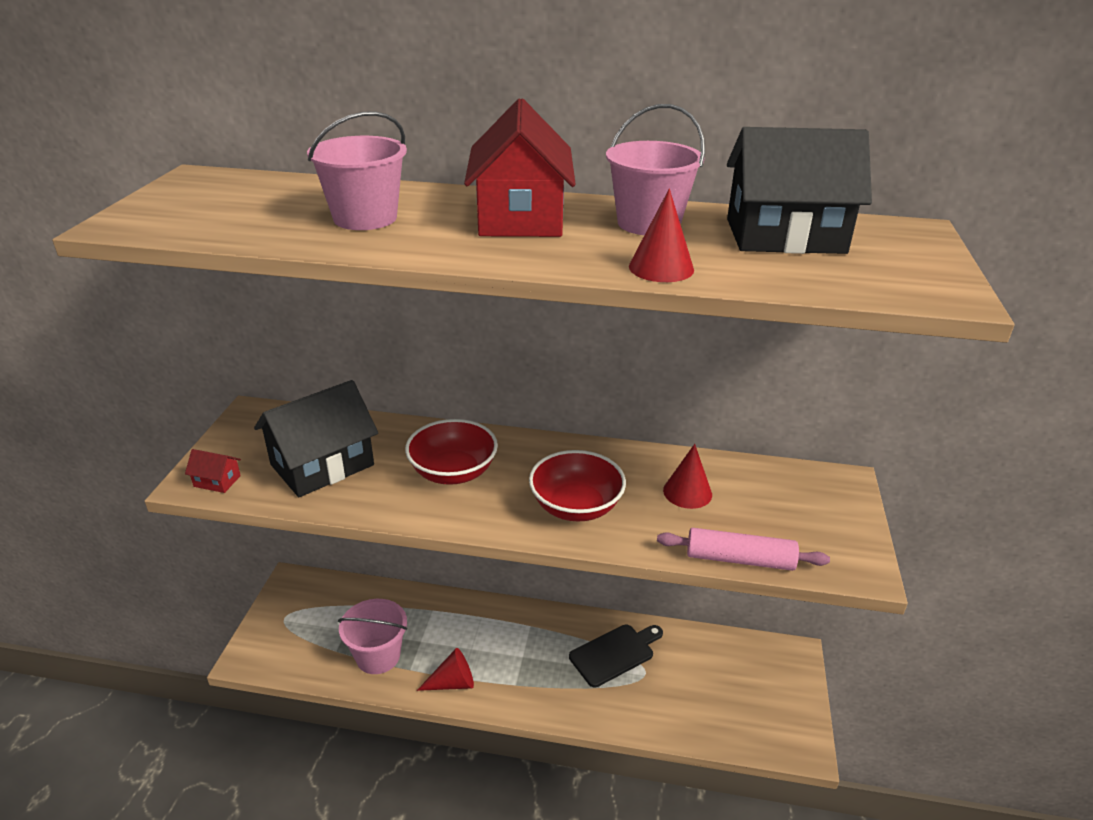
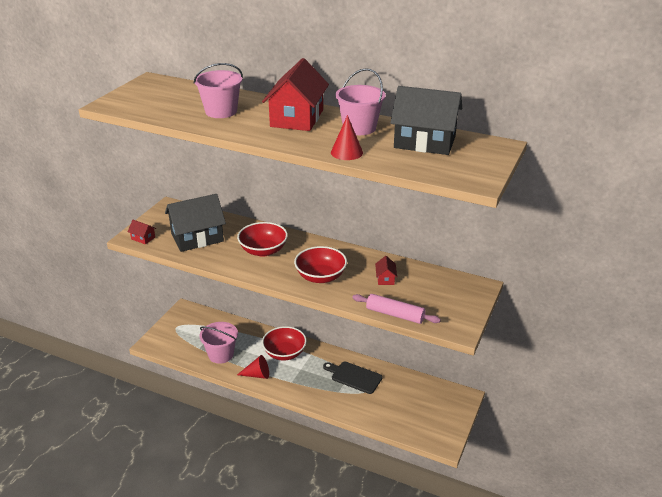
camera: 15 degrees right, 0 degrees up
black cutting board [569,625,663,687] -> black cutting board turned 135 degrees counterclockwise [323,362,383,394]
red cone [663,444,712,509] -> red house [375,256,397,285]
none -> red bowl [262,326,307,361]

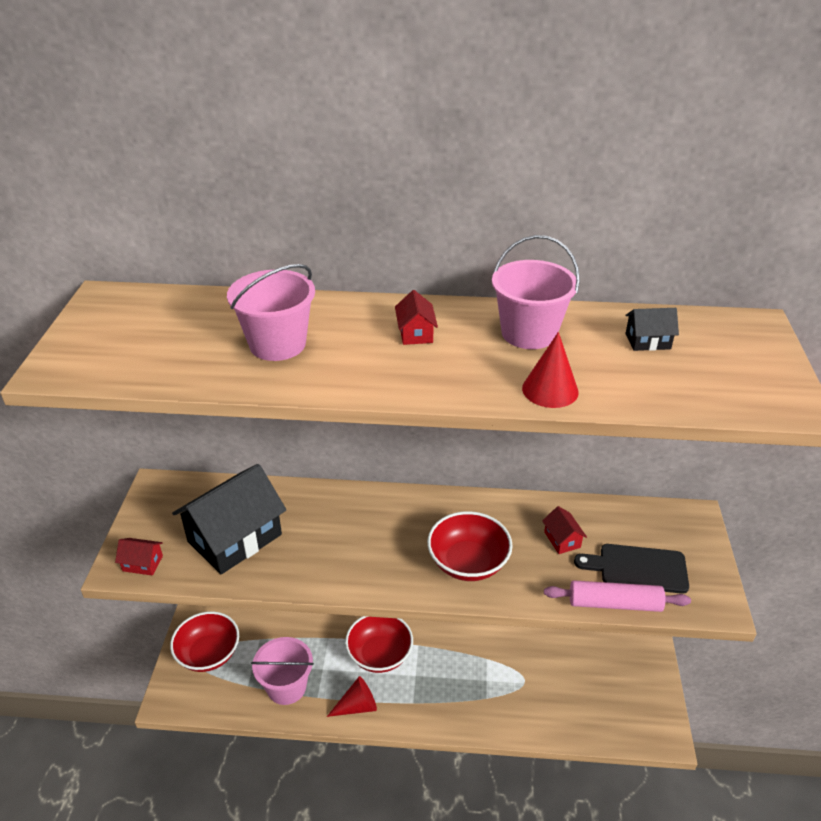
camera: 20 degrees left, 5 degrees up
red bowl [237,222,288,257] -> red bowl moved to [170,611,239,672]
red house [262,58,329,131] -> red house [395,290,438,345], size x0.42
black cutting board [323,362,383,394] -> black cutting board moved to [574,544,689,594]
black house [390,86,462,155] -> black house [625,308,679,351], size x0.42

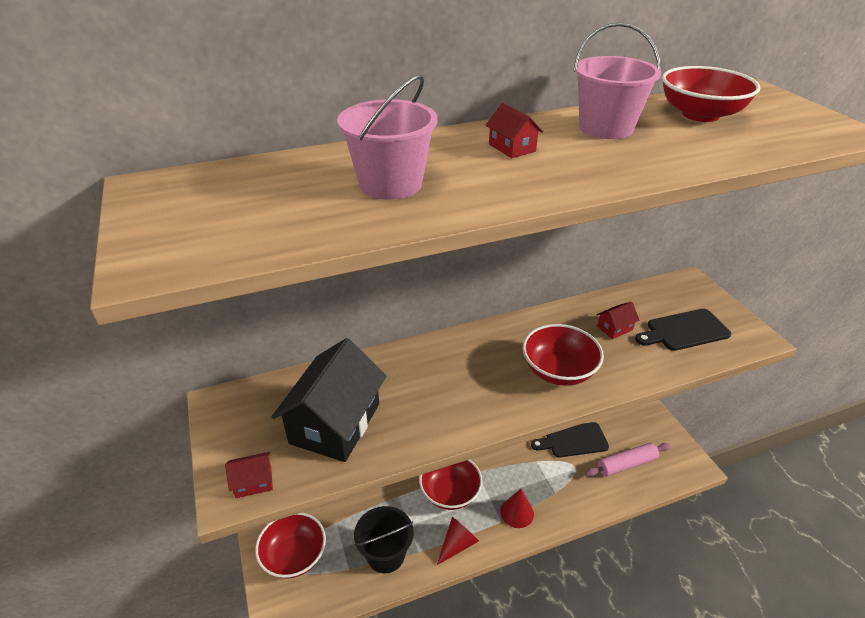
camera: 25 degrees left, 0 degrees up
pink bucket [251,637,314,705] -> black bucket [354,506,414,574]
red cone [522,332,579,408] -> red cone moved to [500,489,534,528]
red house [542,506,587,554] -> red house turned 75 degrees counterclockwise [596,302,639,339]
pink rolling pin [544,581,691,612] -> pink rolling pin moved to [585,443,670,477]
black house [625,308,679,351] -> red bowl [662,66,760,122]
none -> black cutting board [531,422,609,458]

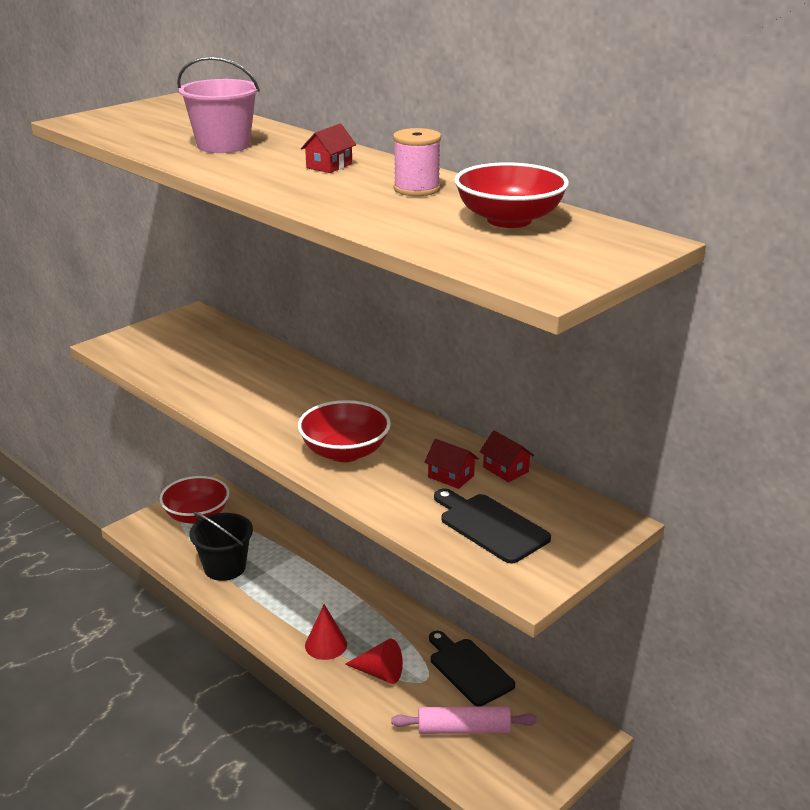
camera: 65 degrees right, 10 degrees down
red house [225,452,273,498] -> red house moved to [480,431,534,482]
black house [271,338,387,462] -> none
red bowl [419,459,483,510] -> none
red cone [437,517,479,565] -> red cone moved to [345,639,403,684]
pink bucket [574,22,661,139] -> pink spool [393,128,441,196]
pink rolling pin [585,443,670,477] -> pink rolling pin turned 45 degrees counterclockwise [391,706,538,734]

